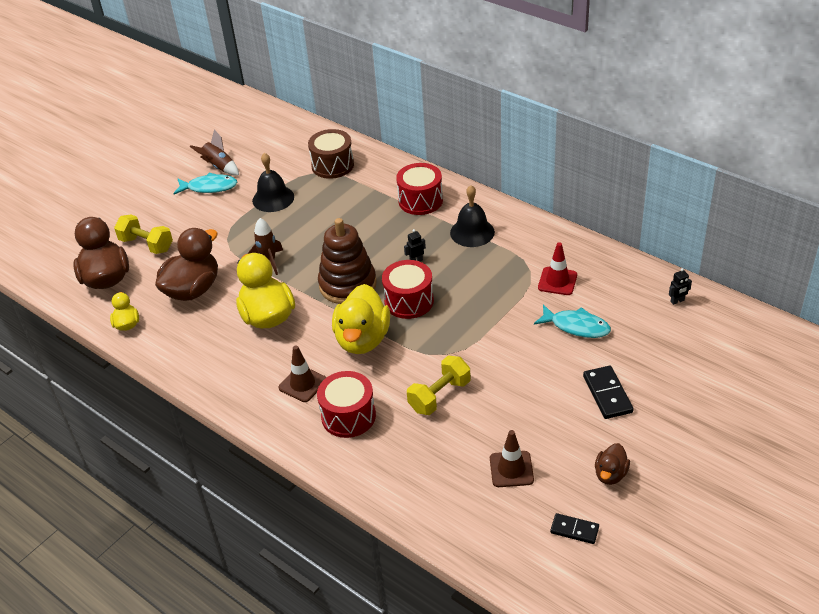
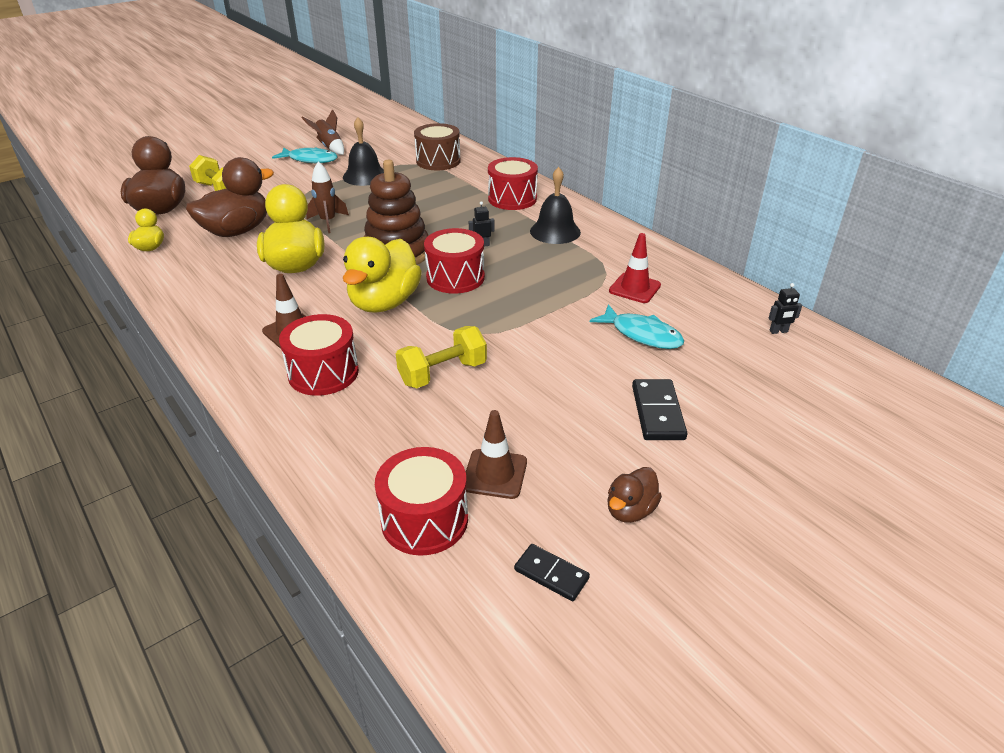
camera: 10 degrees right, 5 degrees down
none -> red drum [375,447,468,556]

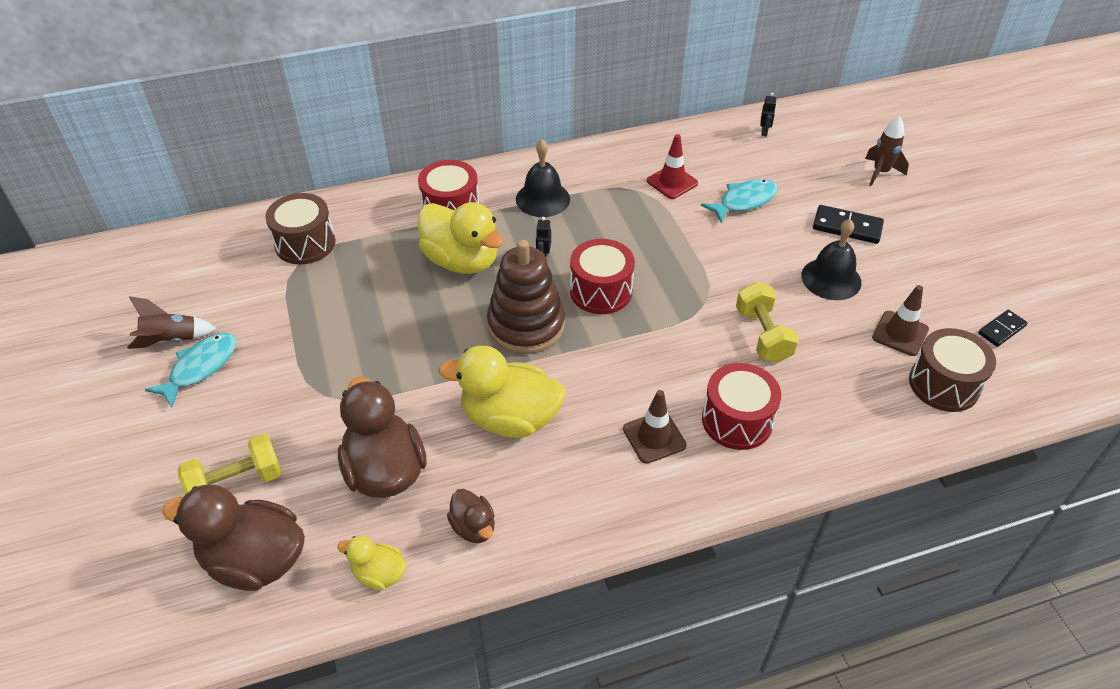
camera: 70 degrees left, 10 degrees up
brown rocket [306,161,349,233] -> brown rocket moved to [865,116,909,186]
black bell [343,117,384,186] -> black bell moved to [801,219,862,300]
yellow duck [343,237,422,313] -> yellow duck moved to [418,202,504,274]
red drum [375,447,468,556] -> brown drum [909,328,996,412]
brown duck [607,467,662,523] -> brown duck moved to [447,489,495,543]

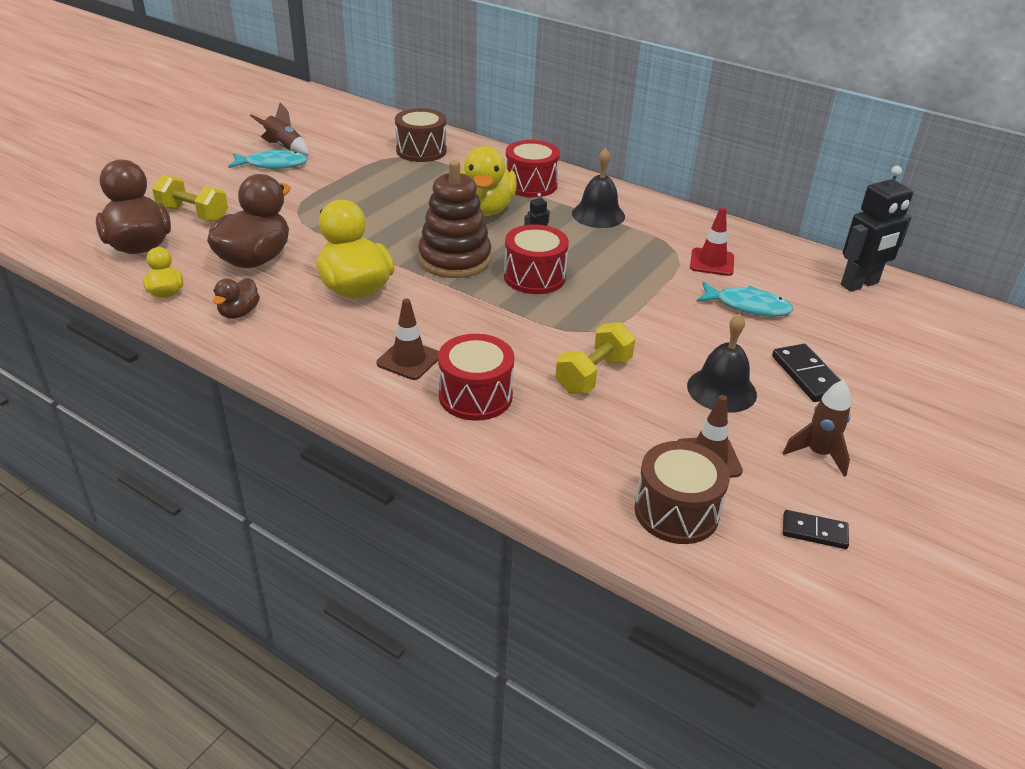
camera: 50 degrees right, 10 degrees down
black robot [760,92,777,136] -> black robot [841,166,913,292], size x2.39
brown rocket [865,116,909,186] -> brown rocket moved to [783,380,851,477]

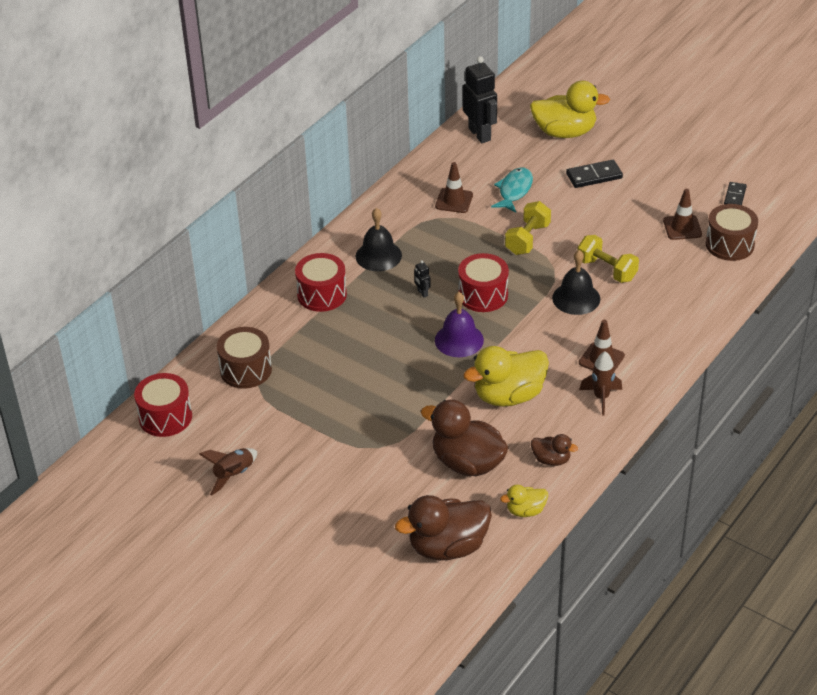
camera: 85 degrees left, 5 degrees up
yellow dumbbell [152,175,228,222] -> yellow dumbbell moved to [505,201,551,255]
turquoise fish [228,149,308,169] -> none
brown stacking toy [418,160,491,278] -> purple bell [435,292,484,357]
red drum [438,334,514,421] -> red drum moved to [134,373,192,437]
yellow duck [460,146,517,216] -> yellow duck moved to [530,81,610,138]
black bell [687,314,757,413] -> black bell moved to [552,250,600,315]
red traffic cone [690,207,734,276] -> brown traffic cone [435,162,473,213]
brown rocket [783,380,851,477] -> brown rocket moved to [579,351,622,416]

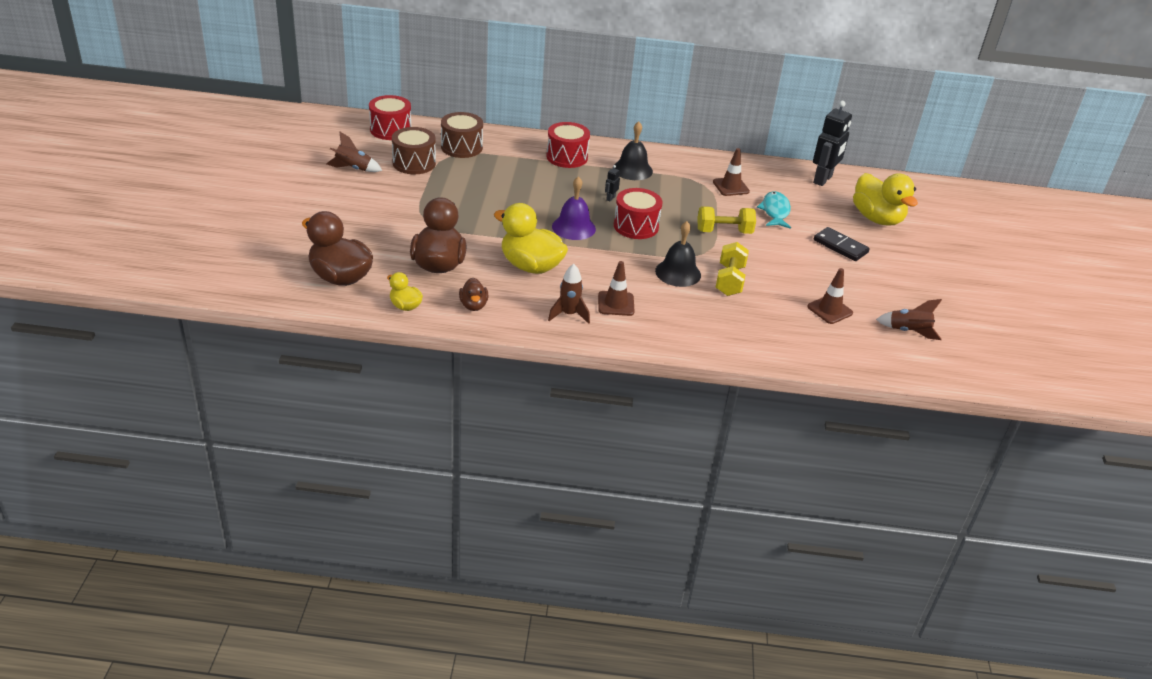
camera: 55 degrees right, 5 degrees down
turquoise fish [491,168,533,213] -> turquoise fish turned 75 degrees counterclockwise [757,191,791,229]
brown drum [706,204,758,261] -> brown drum moved to [392,127,436,174]
black domino [724,182,747,205] -> brown rocket [876,299,942,340]

